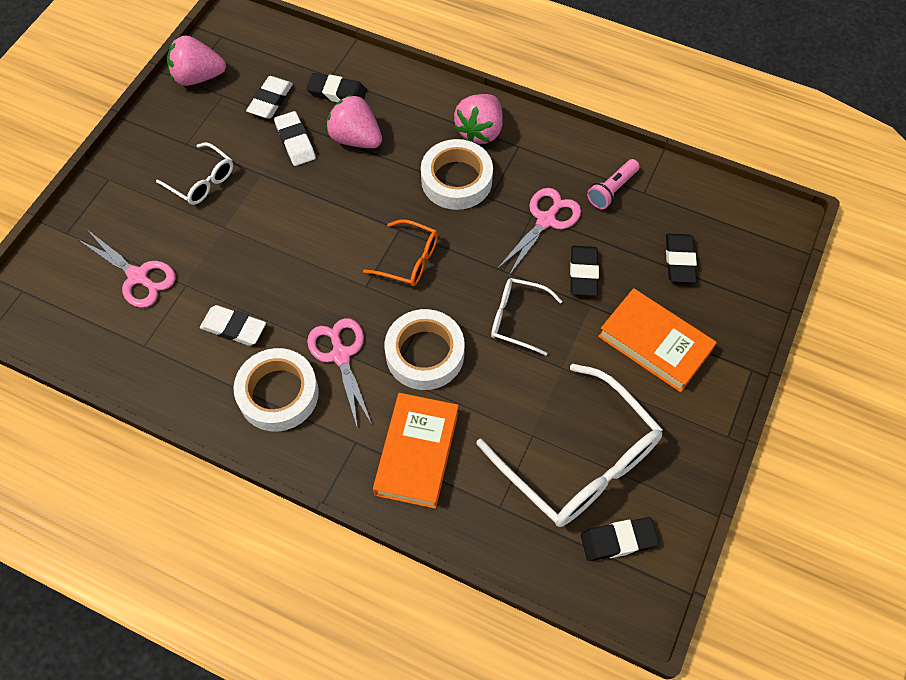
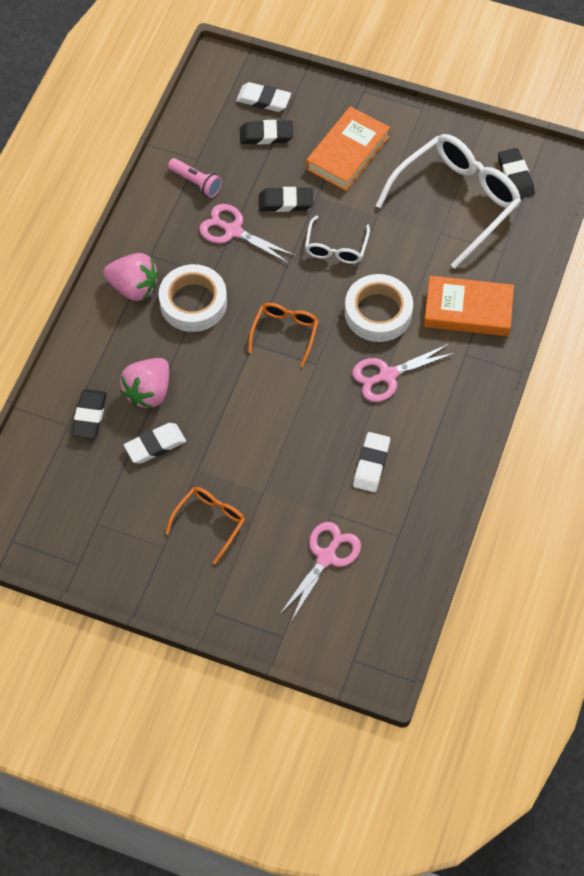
camera: 95 degrees left, 0 degrees up
white glasses [156,142,233,205] -> orange glasses [165,487,245,564]
pink strawberry [167,35,226,86] -> none
white tape [234,348,319,432] -> none
white eraser [246,76,293,119] -> white eraser moved to [236,82,291,112]

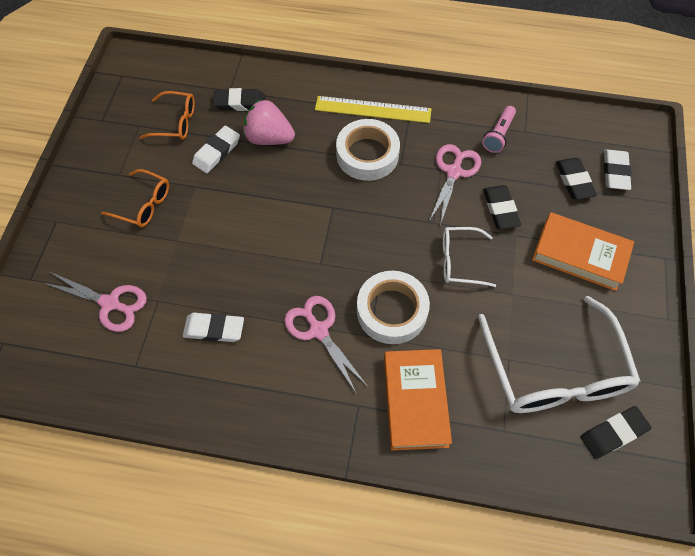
camera: 80 degrees right, 0 degrees up
pink strawberry [103,253,158,301] -> yellow ruler [315,96,431,123]
white eraser [124,423,186,464] -> white eraser turned 75 degrees clockwise [192,126,240,173]
orange glasses [248,303,319,367] -> orange glasses moved to [139,91,195,140]
white glasses [376,134,521,269] -> white glasses turned 45 degrees clockwise [478,296,641,413]

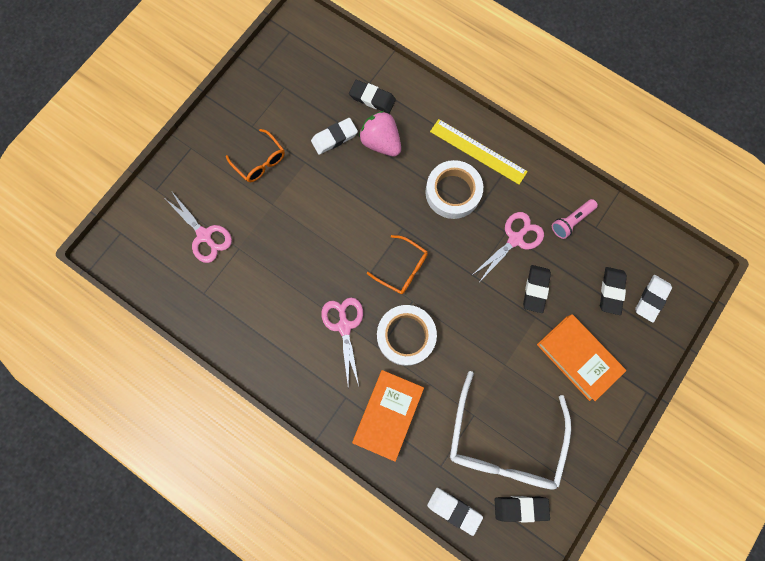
camera: 25 degrees right, 15 degrees up
orange glasses [139,91,195,140] -> orange glasses moved to [367,235,428,294]
white eraser [183,313,244,342] -> white eraser moved to [427,488,483,536]
white glasses [443,227,496,287] -> none

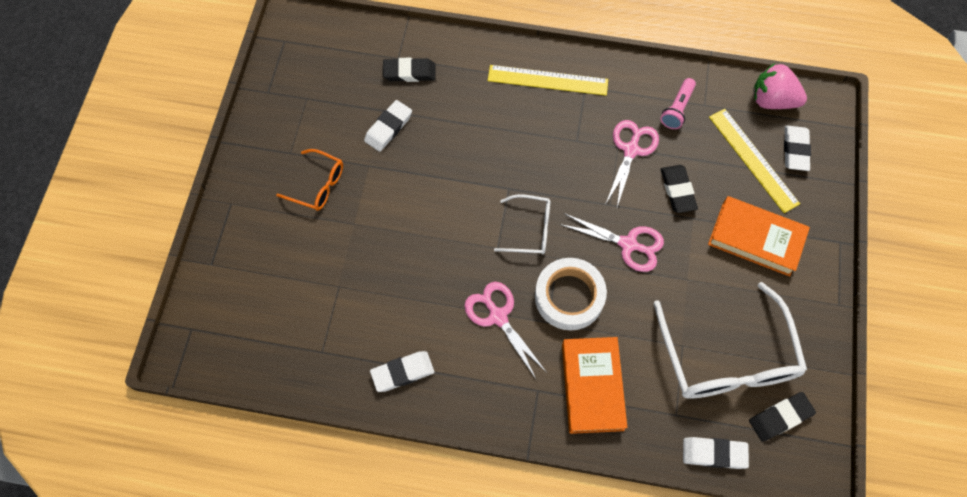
camera: 25 degrees left, 10 degrees down
pink scissors [165,192,232,263] -> pink scissors moved to [559,213,664,272]
pink strawberry [359,111,401,156] -> pink strawberry moved to [753,63,807,109]
orange glasses [367,235,428,294] -> white glasses [494,194,550,254]
white tape [425,160,483,219] -> none
black eraser [600,267,627,315] -> yellow ruler [709,109,800,213]
none -> white eraser [370,351,434,392]

